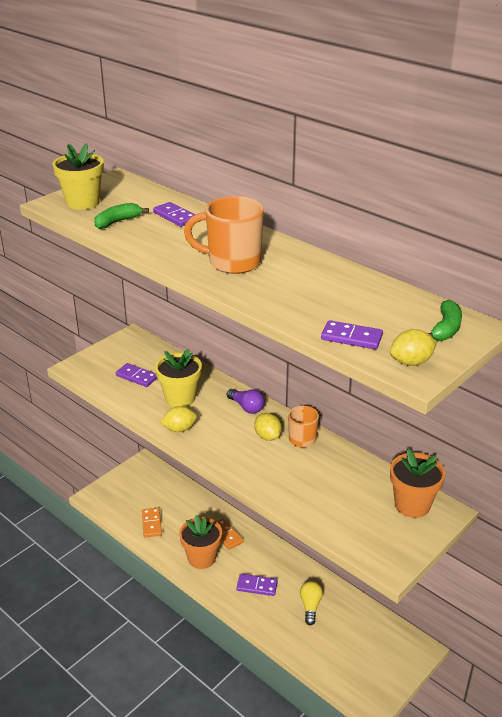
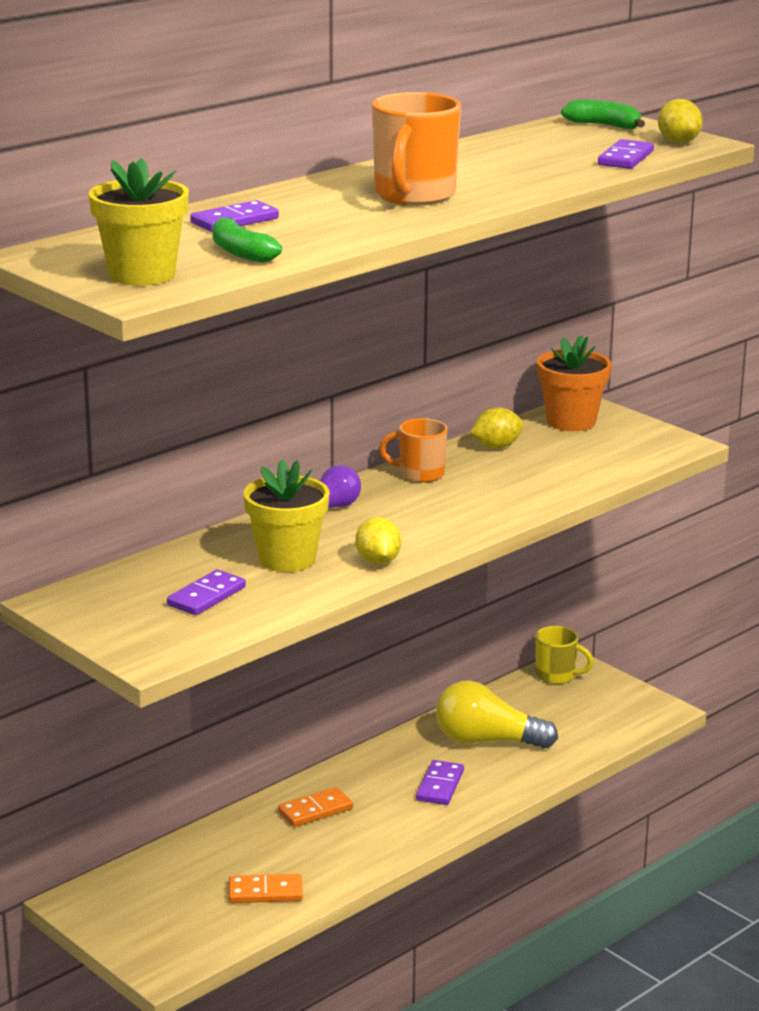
camera: 85 degrees left, 10 degrees down
orange flower pot [179,515,222,569] -> none
yellow lemon [254,413,282,441] -> yellow lemon moved to [470,407,523,448]
yellow light bulb [300,581,323,625] -> yellow light bulb [436,681,558,749], size x1.68
none -> yellow mug [535,626,594,684]

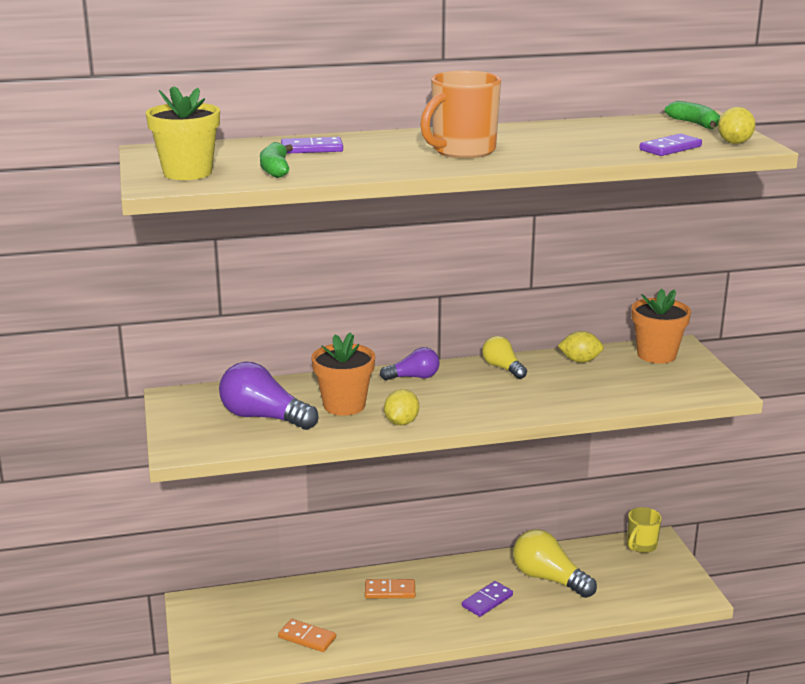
camera: 30 degrees right, 0 degrees up
purple domino [167,569,246,615] -> purple light bulb [219,362,319,430]
yellow flower pot [243,460,329,572] -> orange flower pot [311,332,375,416]
orange mug [379,418,448,483] -> yellow light bulb [482,336,527,379]
yellow mug [535,626,594,684] -> yellow mug turned 75 degrees clockwise [627,507,662,553]

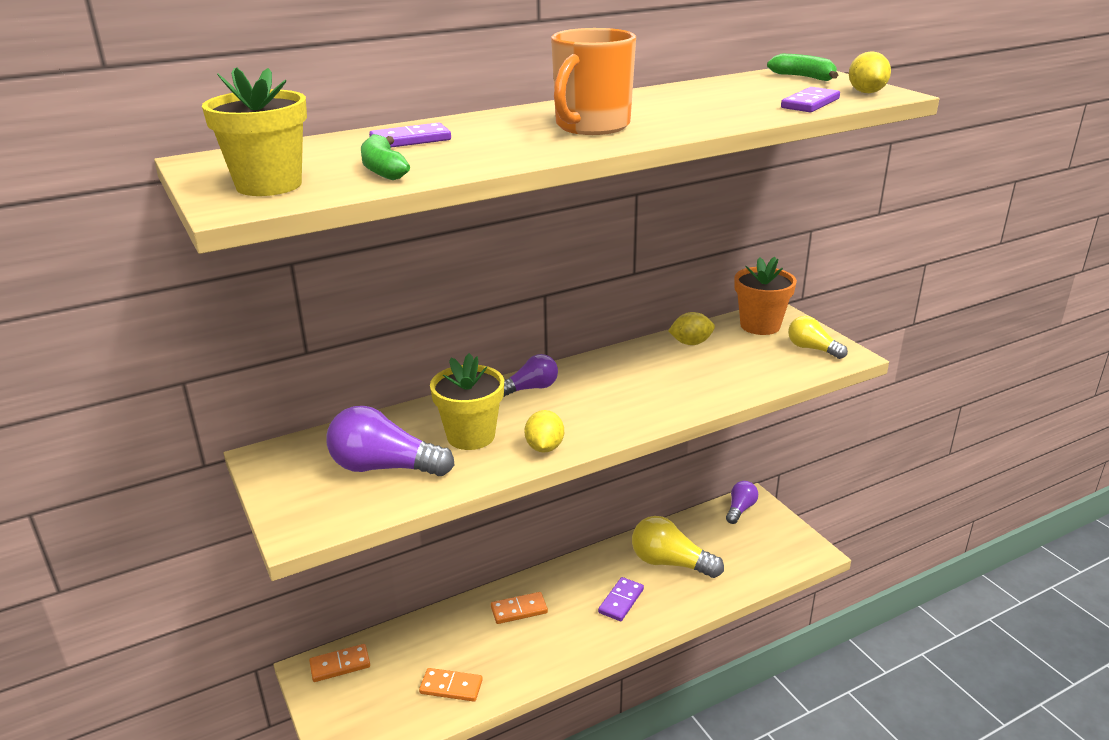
camera: 15 degrees left, 5 degrees up
orange flower pot [311,332,375,416] -> yellow flower pot [430,353,504,450]
yellow light bulb [482,336,527,379] -> yellow light bulb moved to [788,316,848,359]
yellow mug [627,507,662,553] -> purple light bulb [726,481,758,524]
none -> orange domino [309,644,370,682]

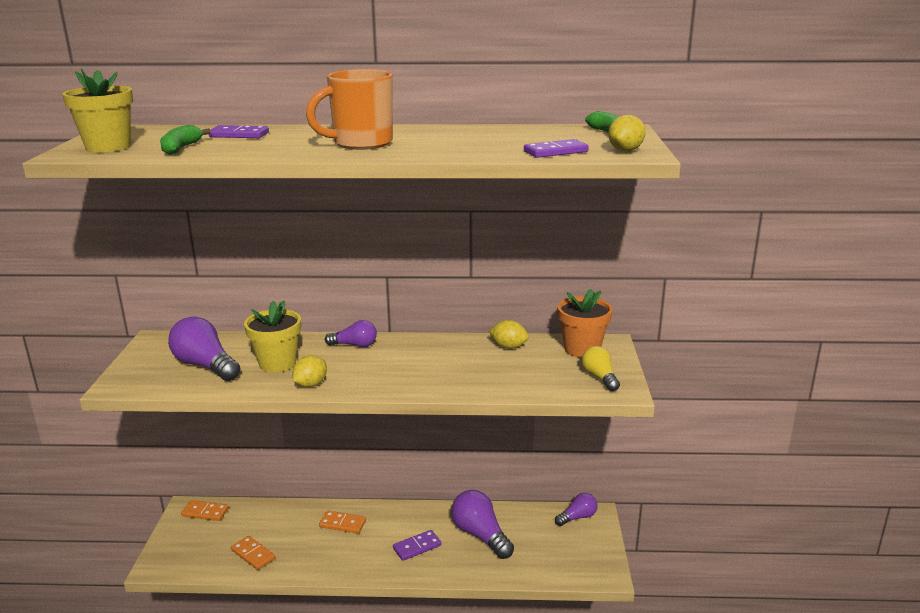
camera: 30 degrees right, 5 degrees down
yellow light bulb [632,516,724,578] -> purple light bulb [452,490,514,559]

